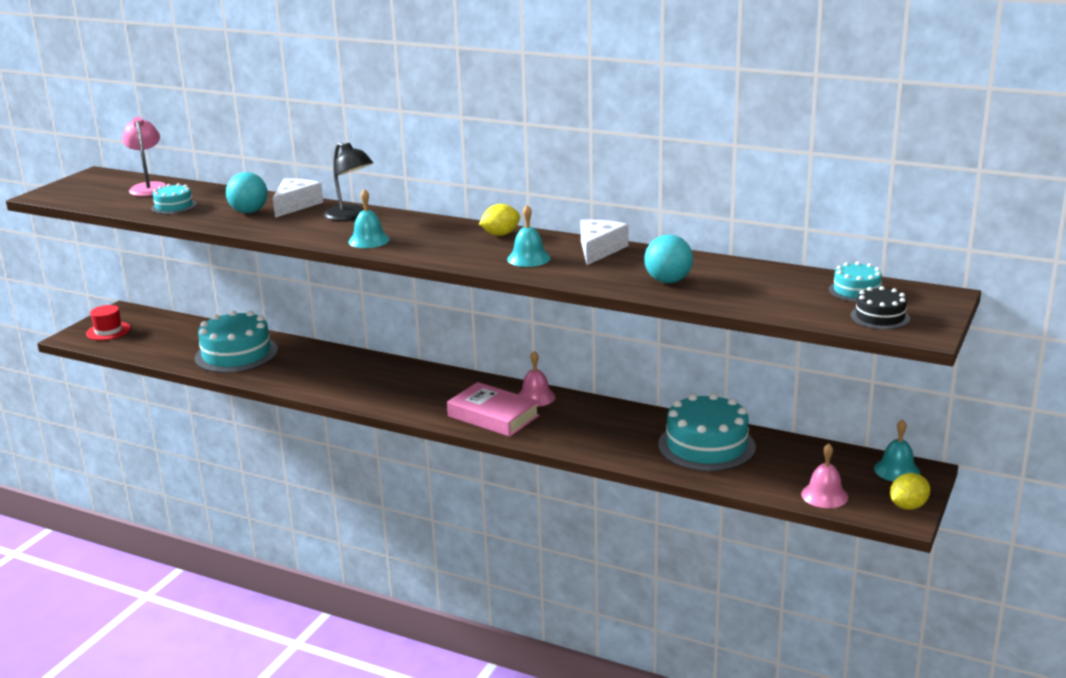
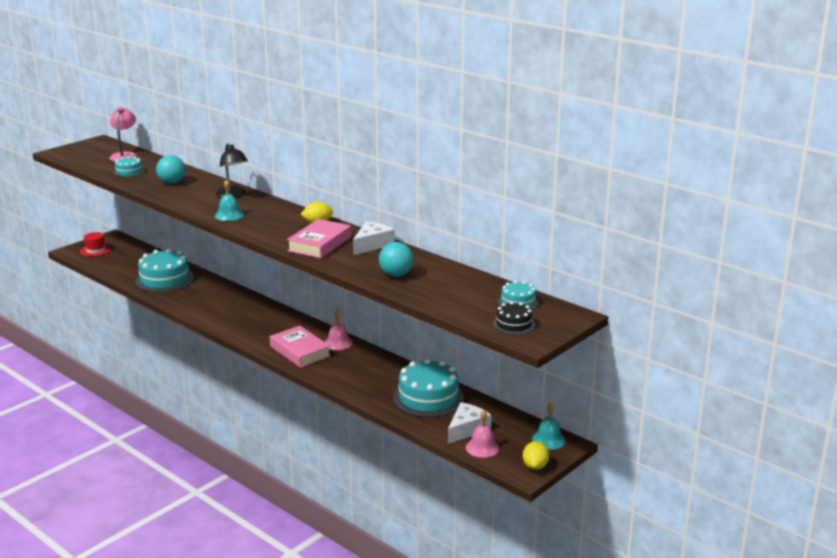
camera: 15 degrees right, 0 degrees up
white cheese [273,178,323,218] -> white cheese moved to [448,402,492,444]
turquoise bell [507,205,551,267] -> pink book [287,219,351,258]
yellow lemon [890,473,930,510] -> yellow lemon turned 60 degrees counterclockwise [523,441,549,470]

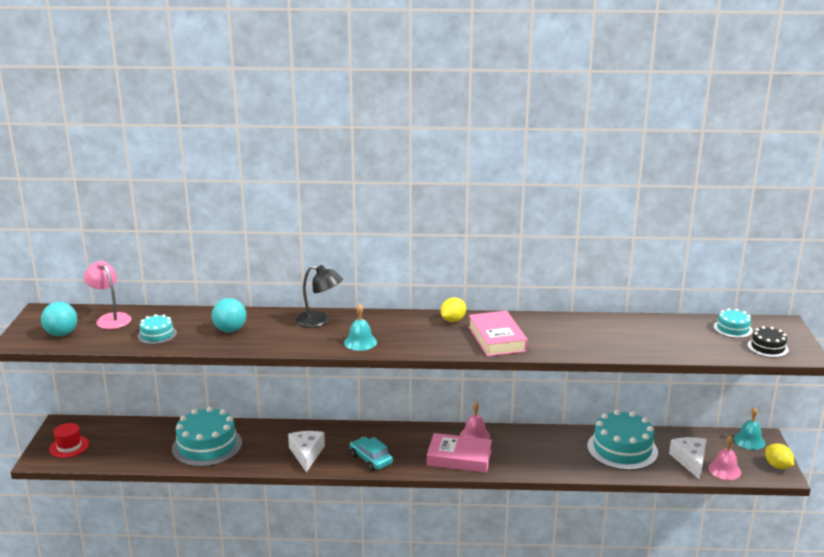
camera: 40 degrees left, 0 degrees up
white cheese [353,221,395,255] -> white cheese moved to [288,431,325,472]
turquoise ball [379,242,414,277] -> turquoise ball moved to [41,302,77,336]
none -> turquoise car [350,437,393,471]

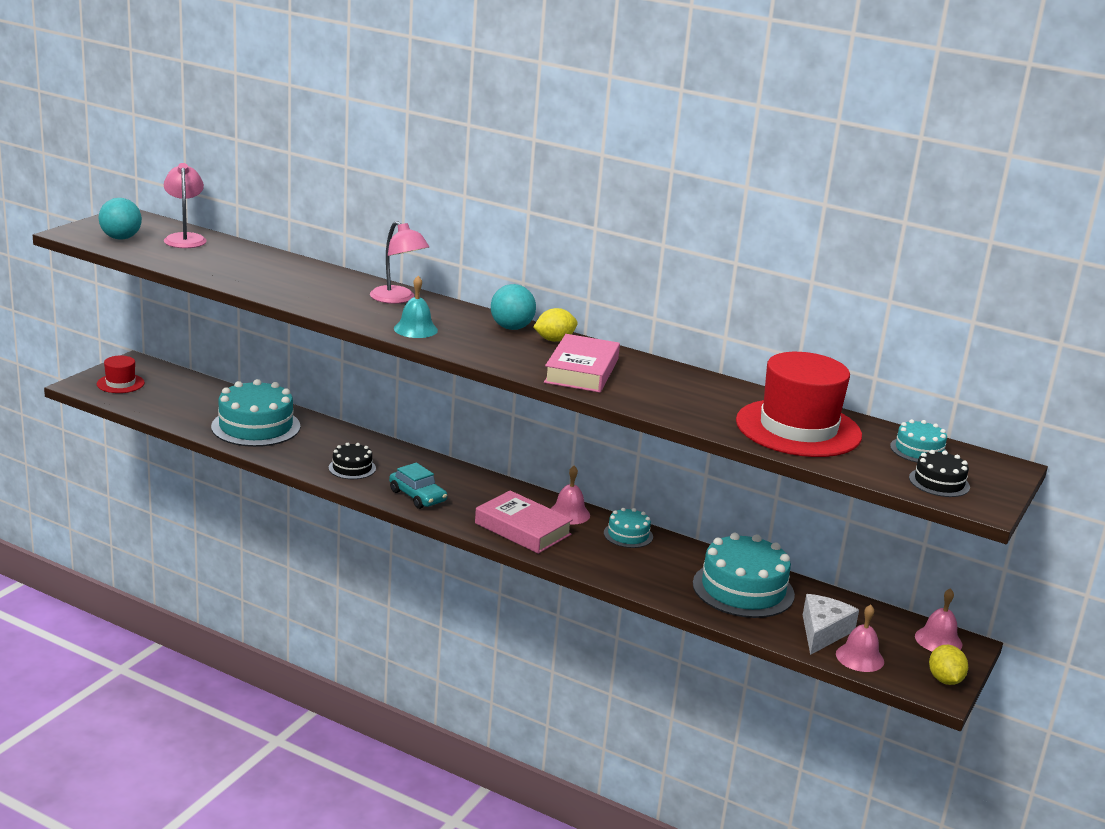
camera: 25 degrees right, 0 degrees up
turquoise cake [138,314,177,344] -> turquoise cake moved to [604,508,653,548]
turquoise ball [212,298,247,332] -> turquoise ball moved to [491,284,536,330]
white cheese [288,431,325,472] -> black cake [329,443,376,479]
black lamp [295,265,343,328] -> pink lamp [370,221,429,304]
turquoise car [350,437,393,471] -> turquoise car turned 150 degrees clockwise [389,463,447,509]
turquoise bell [734,407,765,450] -> pink bell [915,588,962,652]
none -> red hat [736,352,862,457]

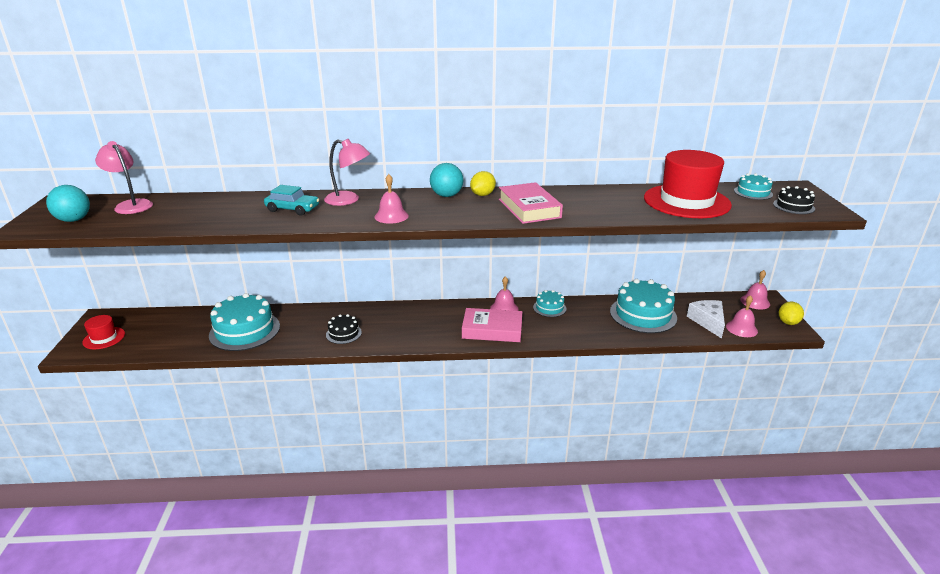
camera: 30 degrees left, 5 degrees up
turquoise car [389,463,447,509] -> turquoise car moved to [264,185,319,216]
turquoise bell [394,276,438,338] -> pink bell [374,174,409,223]
yellow lemon [929,645,968,685] -> yellow lemon turned 60 degrees clockwise [779,302,804,325]

